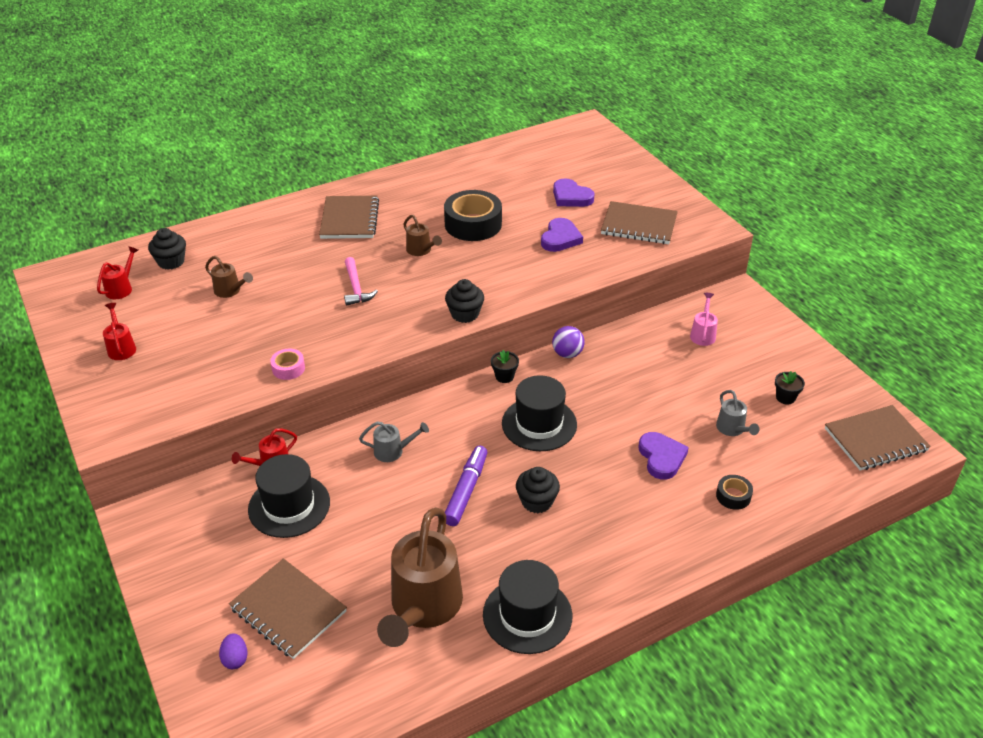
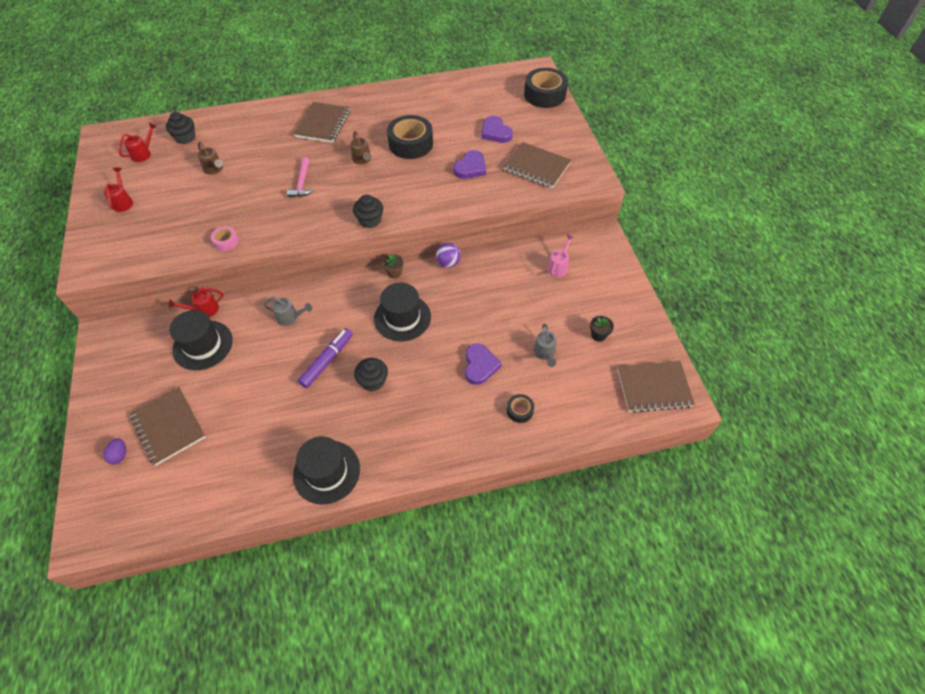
camera: 15 degrees right, 15 degrees up
brown watering can [377,508,463,647] -> none
black flower pot [491,350,519,383] -> brown flower pot [382,254,404,279]
none -> black tape [524,68,568,108]

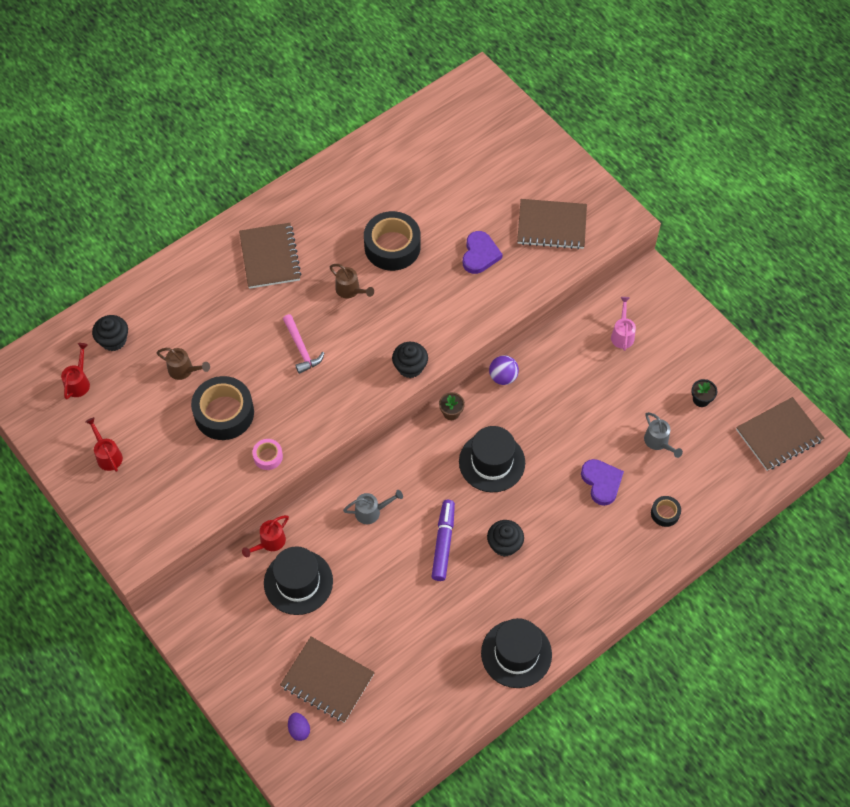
camera: 25 degrees left, 5 degrees up
purple heart [481,116,513,143] -> none
black tape [524,68,568,108] -> black tape moved to [191,376,254,440]

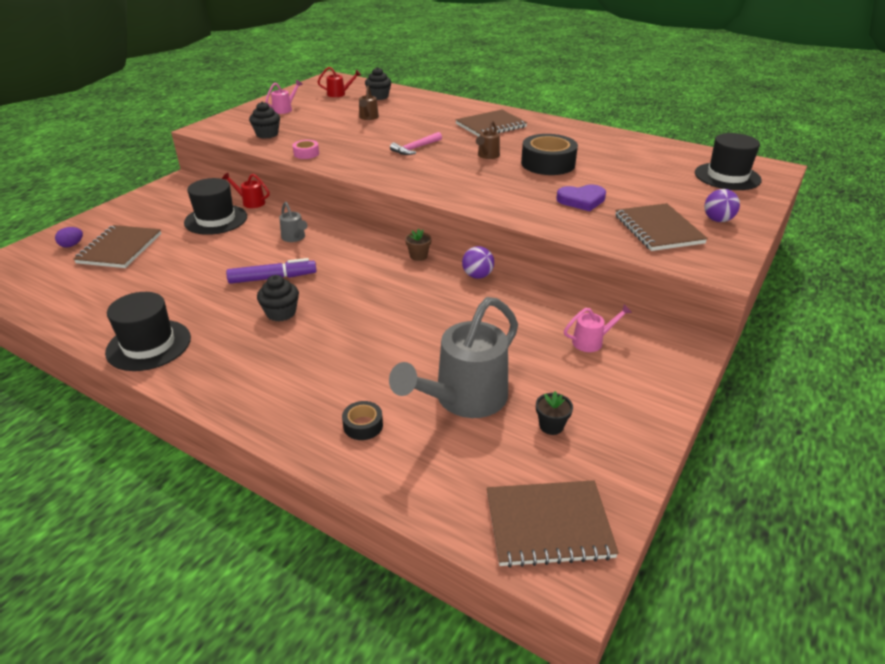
camera: 70 degrees right, 25 degrees down
red watering can [85,417,123,472] -> pink watering can [266,80,303,114]
black tape [191,376,254,440] -> none
black cupcake [392,342,428,378] -> black cupcake moved to [249,102,280,138]
black hat [459,426,525,492] -> black hat moved to [695,133,762,190]
purple heart [581,459,624,506] -> none
grey watering can [644,412,683,458] -> grey watering can [389,297,518,418], size x2.18
brown notebook [736,397,824,471] -> brown notebook turned 45 degrees counterclockwise [487,480,619,568]
none -> purple ball [704,189,740,222]

